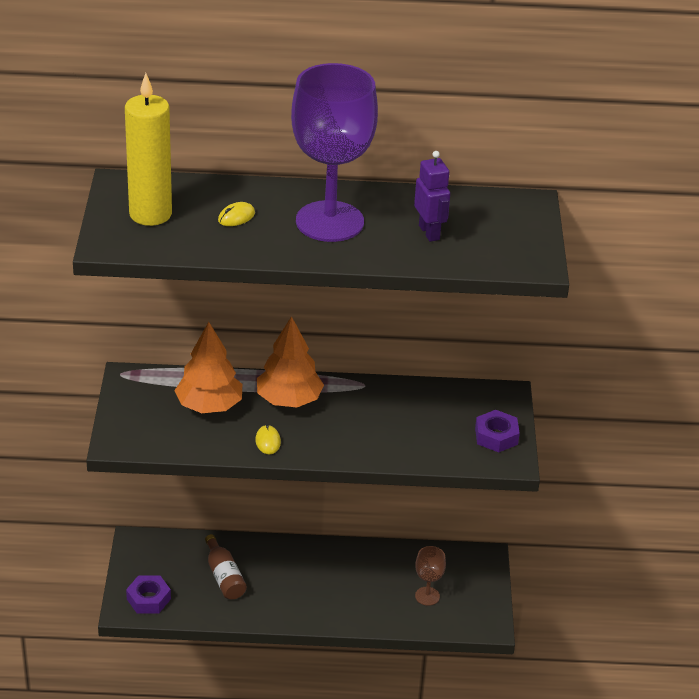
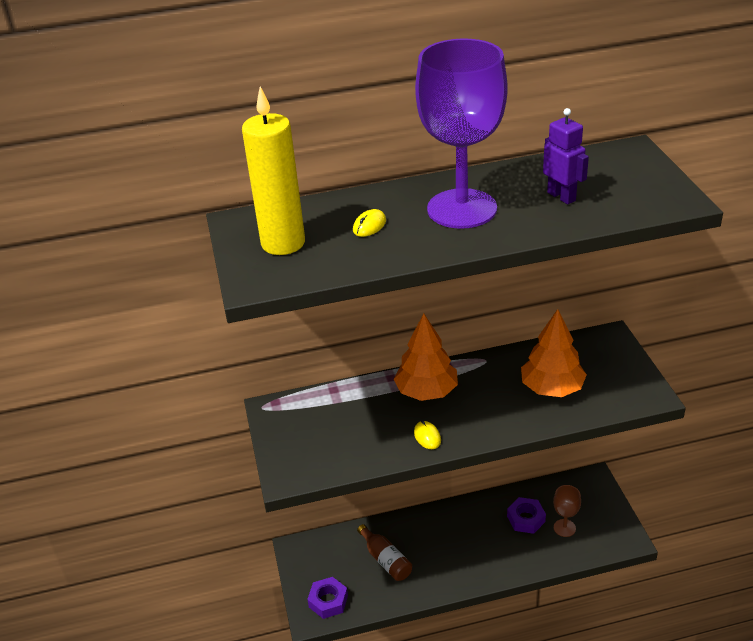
camera: 10 degrees left, 0 degrees up
orange tree [174,322,242,413] -> orange tree moved to [521,309,587,397]
purple nut [475,410,520,452] -> purple nut moved to [507,497,546,534]

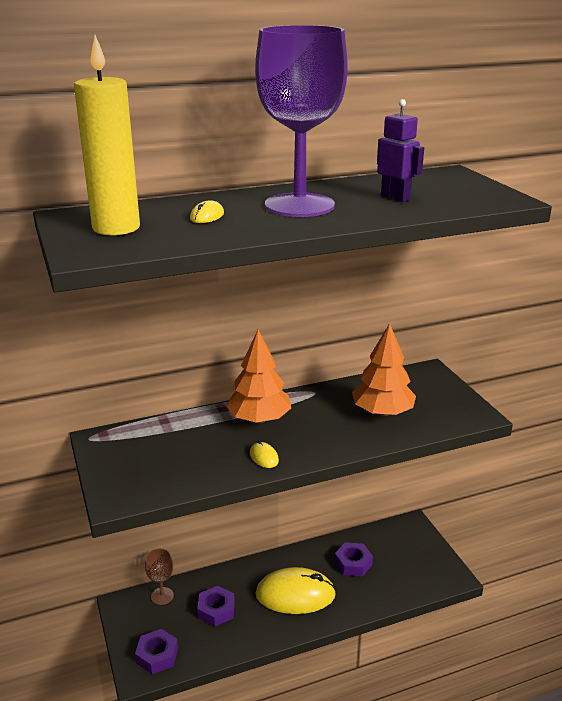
camera: 10 degrees left, 10 degrees down
brown bottle [357,524,412,581] -> purple nut [197,586,235,627]
brown goblet [553,485,581,537] -> brown goblet moved to [145,548,174,605]
none -> yellow mouse [255,567,336,614]

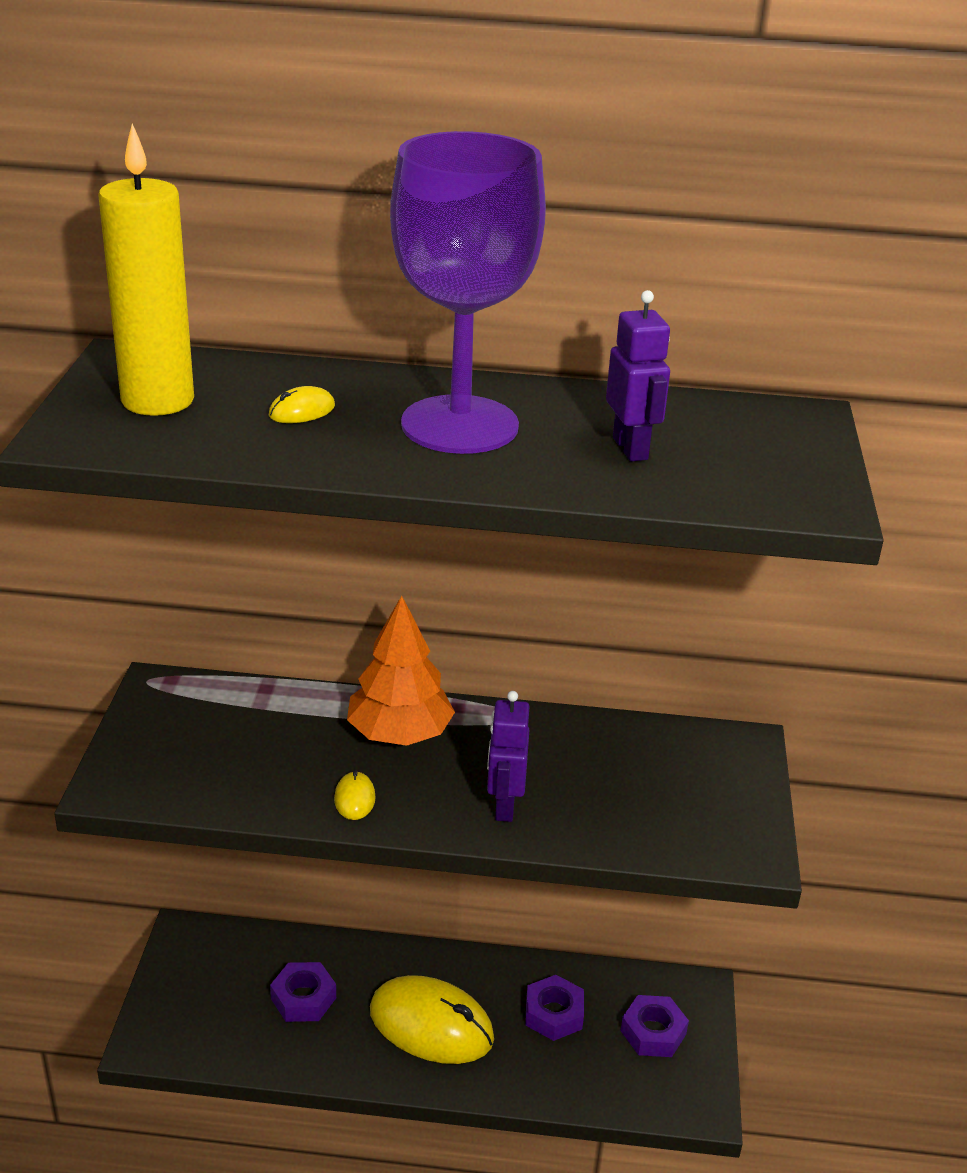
camera: 25 degrees right, 5 degrees up
purple nut [135,629,178,674] -> purple nut moved to [621,995,689,1057]
brown goblet [145,548,174,605] -> none
orange tree [352,323,416,416] -> none
none -> purple robot [487,691,530,822]

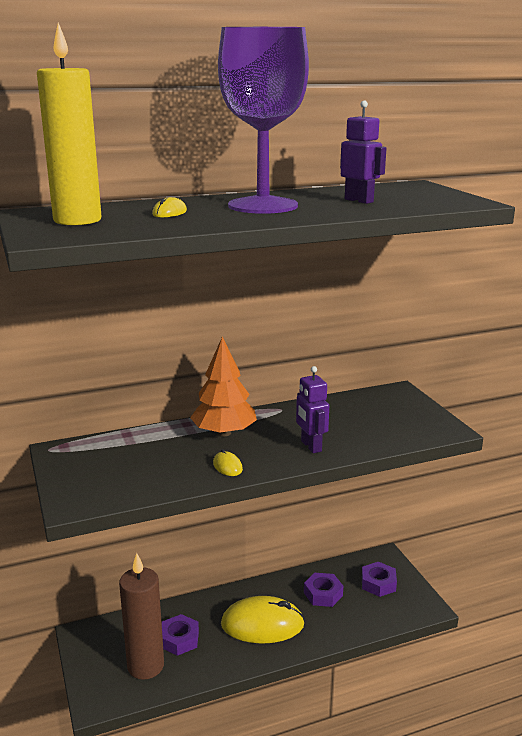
camera: 25 degrees left, 10 degrees down
none -> brown candle [119,553,164,680]

